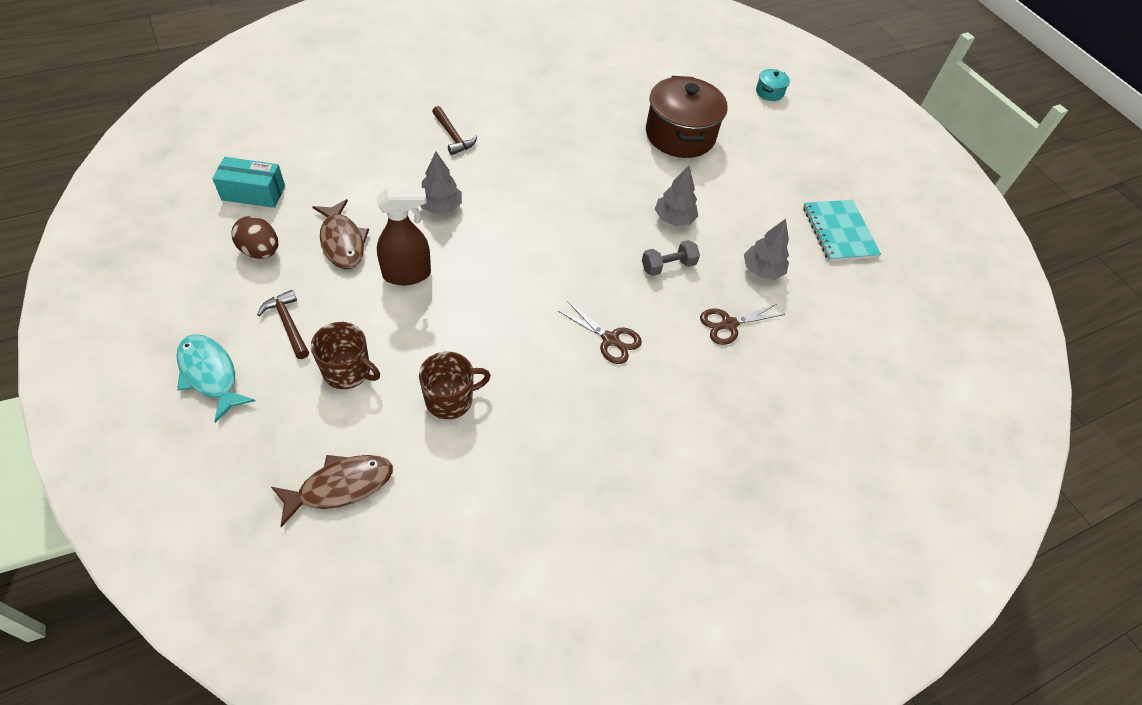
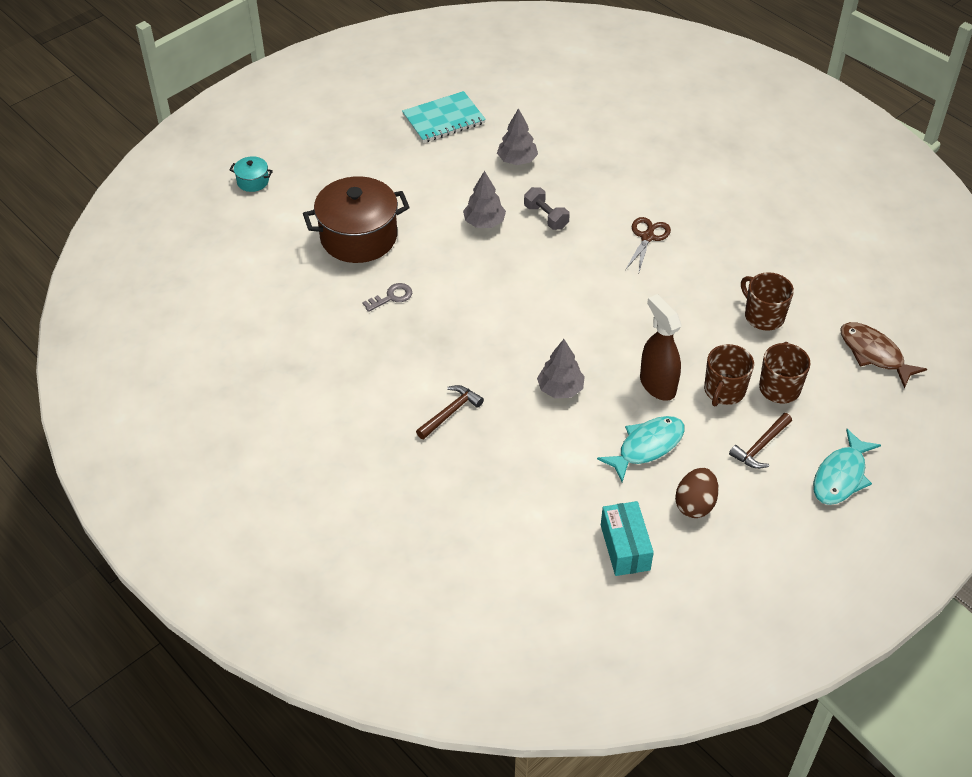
camera: 100 degrees left, 5 degrees down
brown fish [313,199,369,269] -> turquoise fish [597,416,685,482]
brown scissors [700,304,785,345] -> none
none -> grey key [362,283,412,312]
none -> brown mug [704,344,754,406]

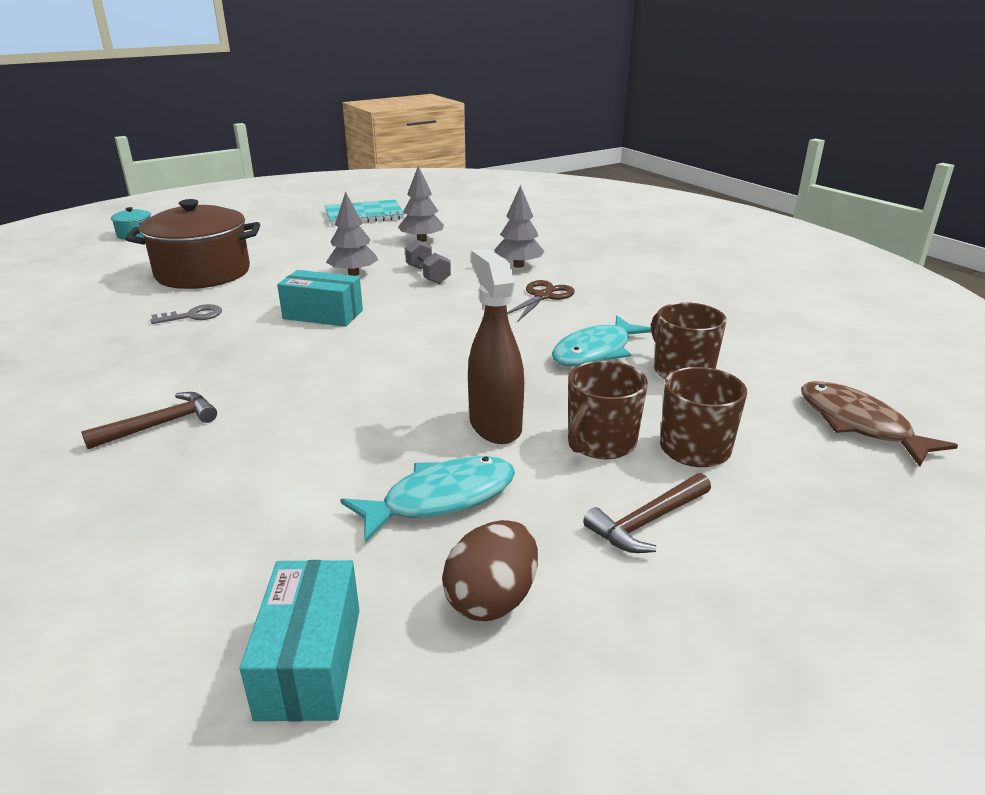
camera: 10 degrees right, 20 degrees down
grey tree [537,339,585,398] -> grey tree moved to [495,185,545,268]
turquoise fish [813,429,881,505] -> turquoise fish moved to [552,315,651,366]
none -> turquoise box [277,270,363,327]

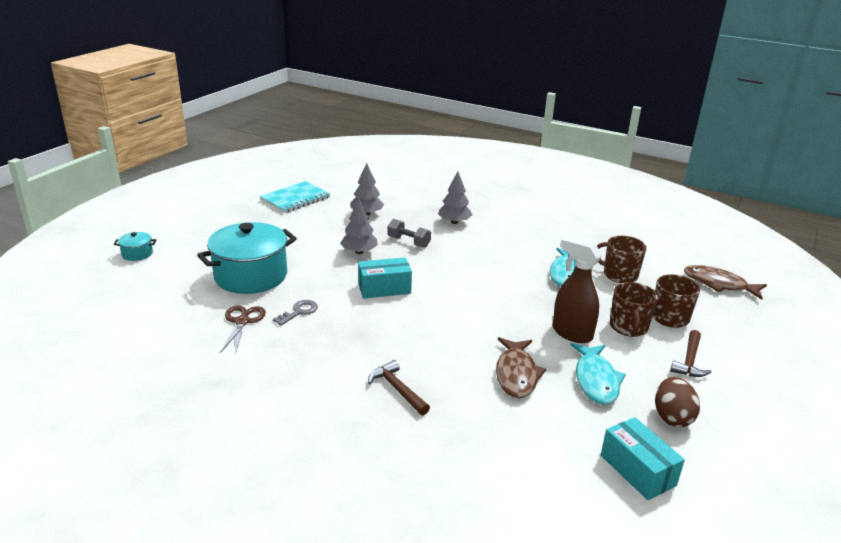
camera: 30 degrees left, 0 degrees up
brown hammer [81,392,217,449] -> brown hammer turned 60 degrees counterclockwise [368,360,430,415]
brown pot [125,199,260,289] -> turquoise pot [197,222,297,294]
turquoise fish [340,456,515,543] -> turquoise fish turned 150 degrees clockwise [571,343,626,405]
brown scissors [507,280,575,321] -> brown scissors moved to [220,305,266,354]
none -> brown fish [496,337,546,398]

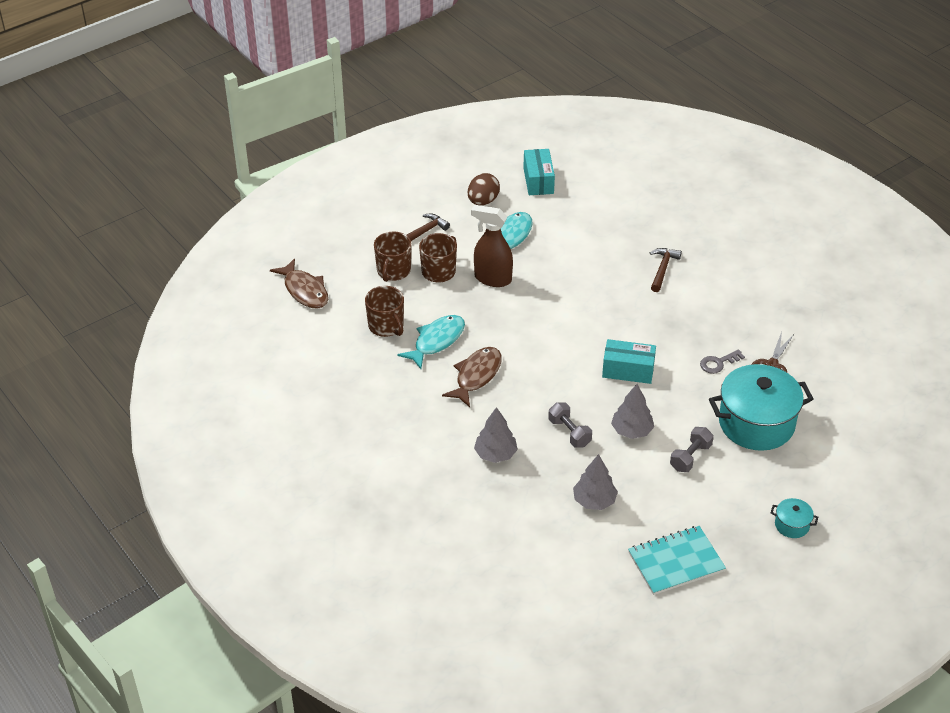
camera: 155 degrees left, 15 degrees up
turquoise pot [114,232,156,261] -> turquoise pot moved to [771,498,818,538]
brown hammer [368,360,430,415] -> brown hammer turned 150 degrees counterclockwise [650,248,682,292]
brown fish [496,337,546,398] -> brown fish moved to [442,347,502,407]
brown spray bottle [553,236,602,343] -> brown spray bottle turned 135 degrees clockwise [471,205,513,287]
none -> grey dumbbell [670,427,714,472]

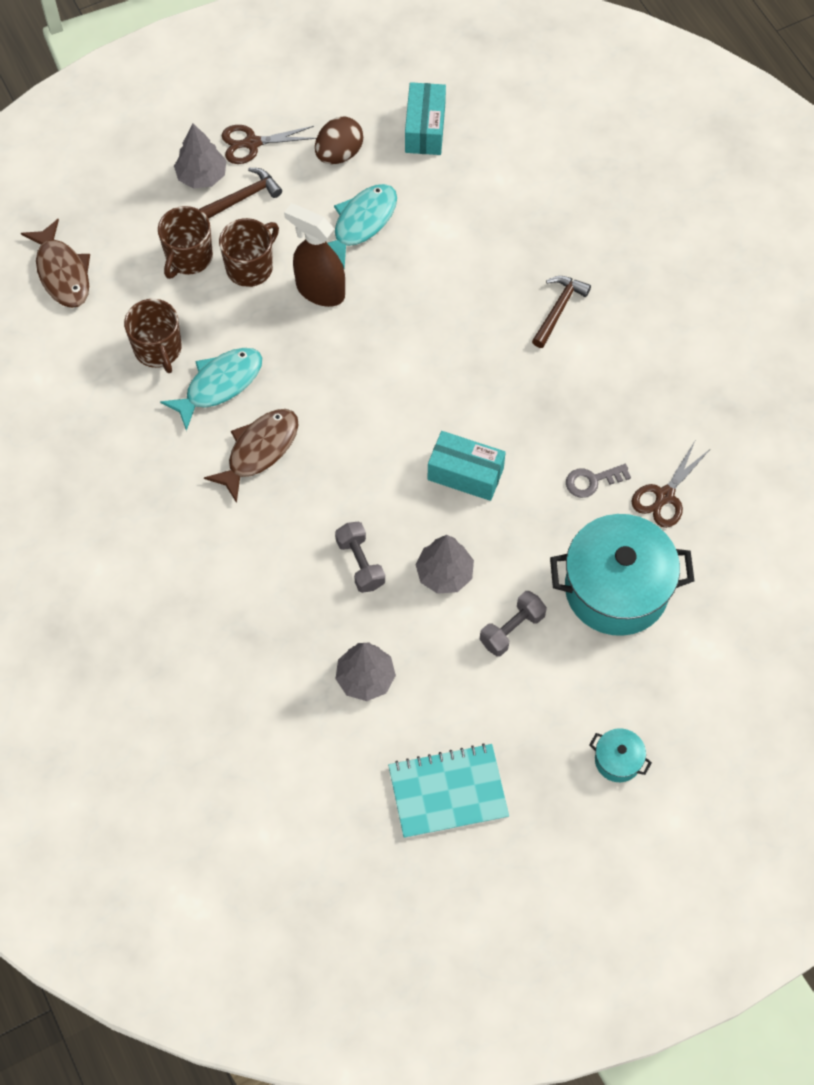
camera: 10 degrees right, 20 degrees up
grey tree [474,407,518,463] -> grey tree moved to [174,124,226,189]
none -> brown scissors [221,125,316,164]

